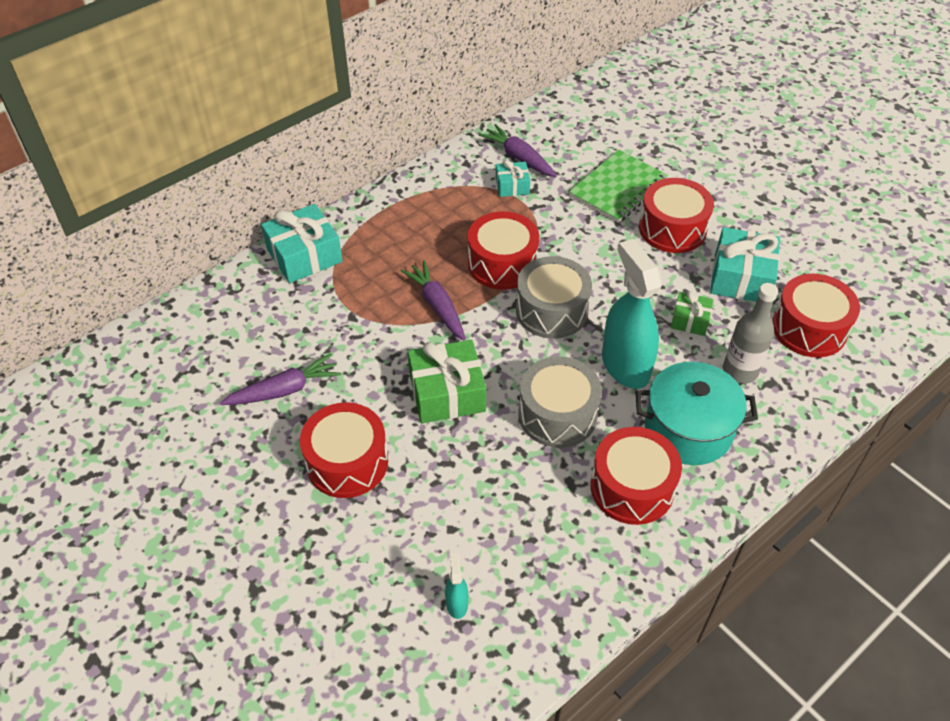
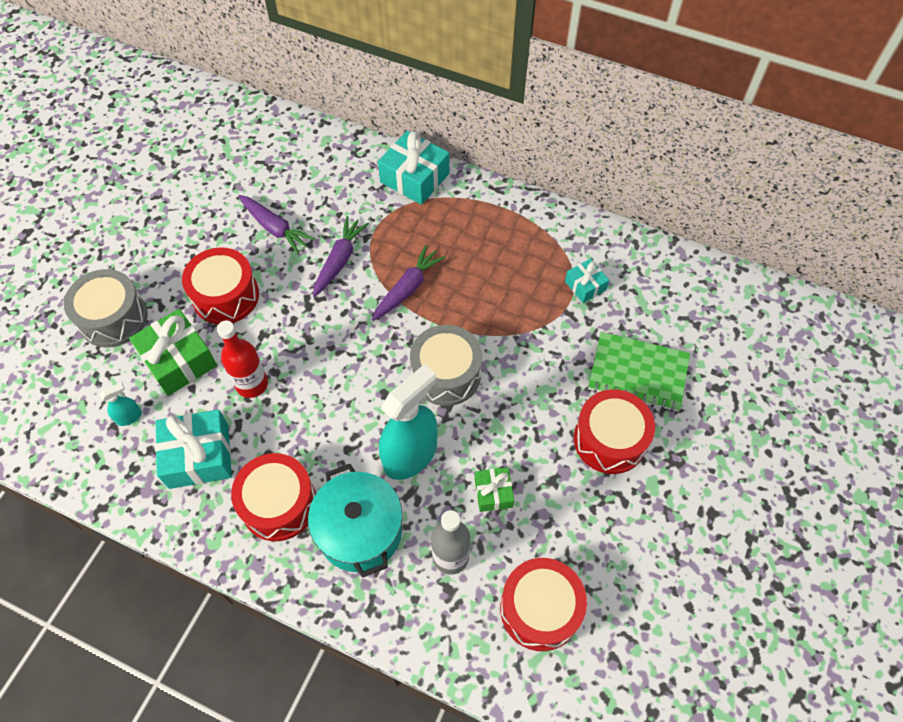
camera: 65 degrees right, 10 degrees up
green gift [408,340,486,423] -> green gift moved to [129,309,217,396]
red drum [468,211,539,290] -> none
purple carrot [479,124,557,177] -> purple carrot moved to [313,216,369,297]
grey drum [518,356,602,448] -> grey drum moved to [64,269,148,348]
turquoise gift [710,227,780,302] -> turquoise gift moved to [155,410,232,489]
none -> red bottle [217,321,268,398]

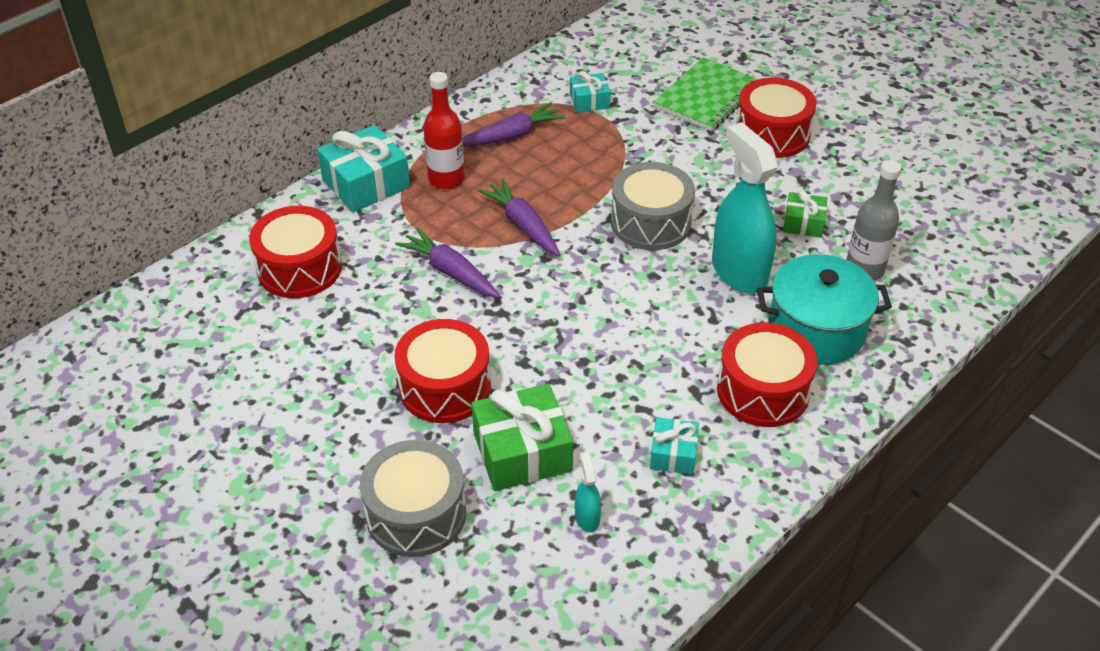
camera: 70 degrees left, 15 degrees down
turquoise gift [155,410,232,489] -> turquoise gift [650,417,699,474], size x0.55
red bottle [217,321,268,398] -> red bottle moved to [423,72,465,189]
purple carrot [238,195,315,255] -> purple carrot moved to [463,102,565,147]
red drum [500,558,587,651] -> red drum moved to [249,206,342,298]

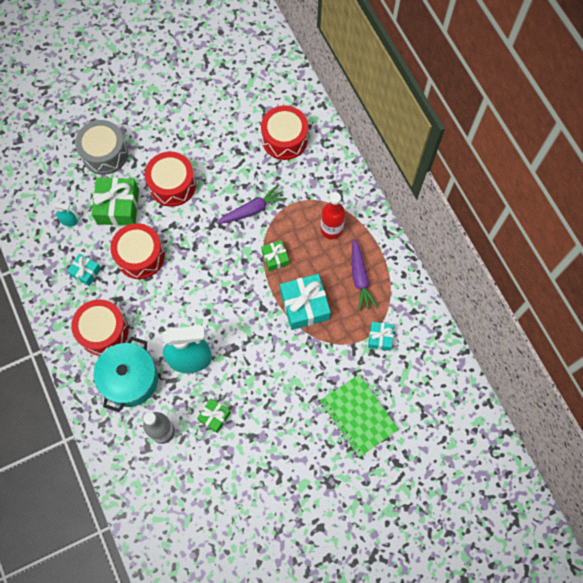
camera: 110 degrees right, 25 degrees up
turquoise gift [317,125,410,212] -> turquoise gift moved to [280,274,331,330]
purple carrot [478,179,560,256] -> green gift [261,240,289,271]
grey drum [611,162,695,250] -> none
red drum [736,78,816,158] -> red drum moved to [110,223,165,279]

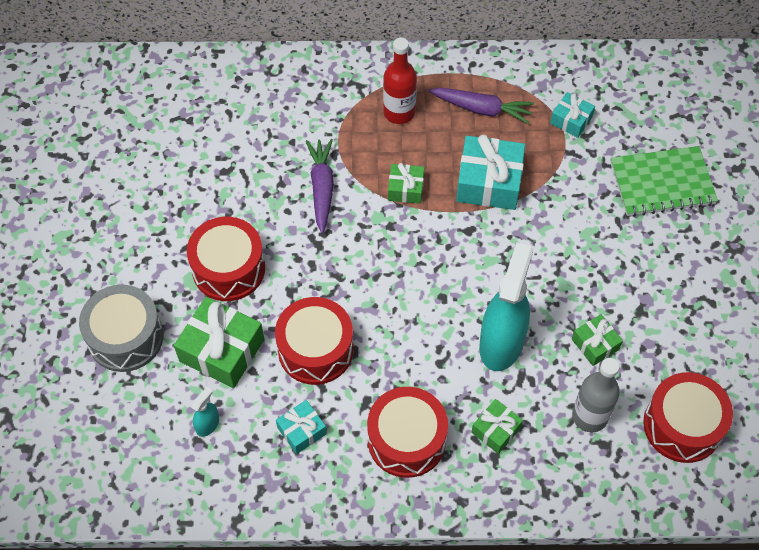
camera: 65 degrees left, 10 degrees down
turquoise pot [94,336,158,412] -> green gift [471,399,523,454]
red drum [261,105,308,160] -> red drum moved to [643,372,733,463]

